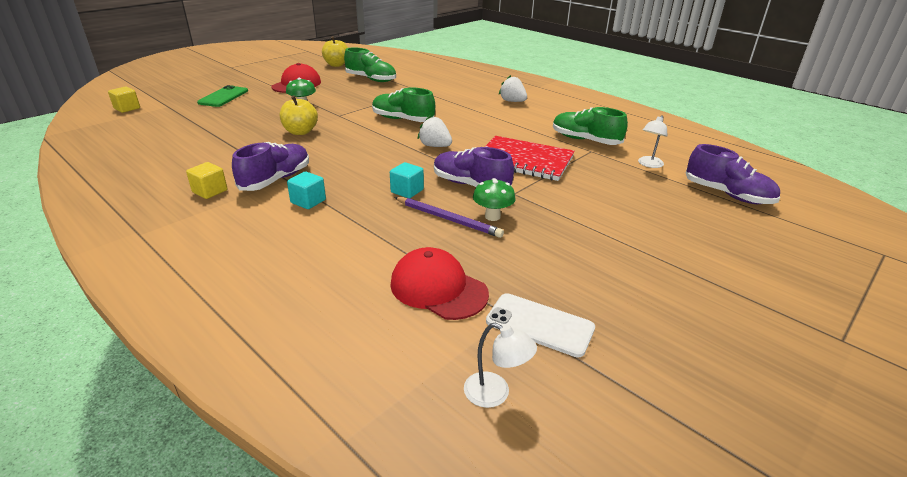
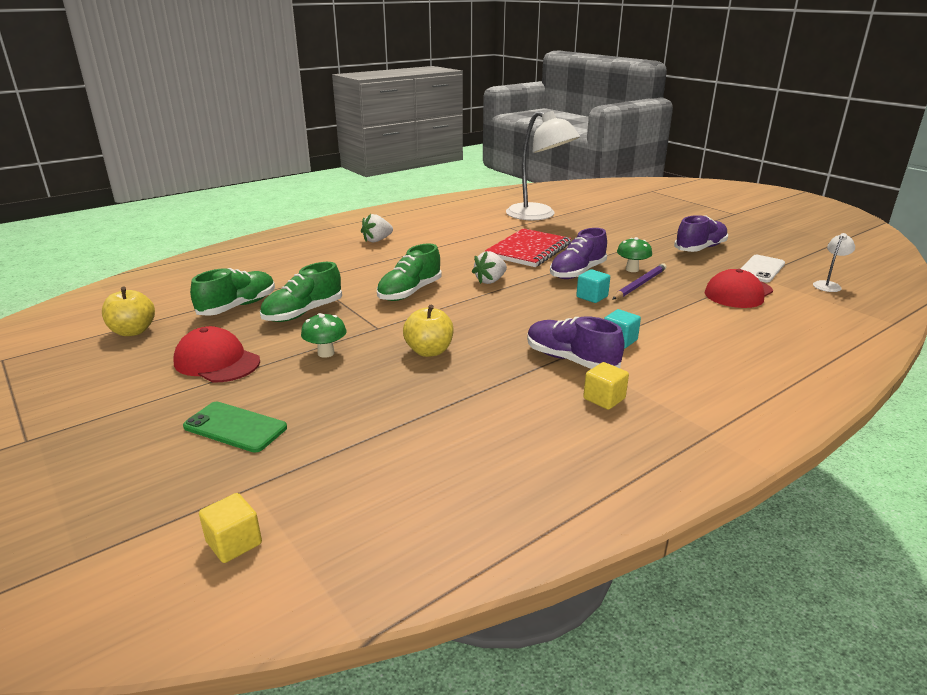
camera: 80 degrees left, 5 degrees down
green shoe [553,107,628,145] -> green shoe moved to [260,262,342,322]
white lamp [638,115,667,168] -> white lamp [506,111,580,221], size x2.46
purple shoe [686,144,780,204] -> purple shoe moved to [674,215,728,252]

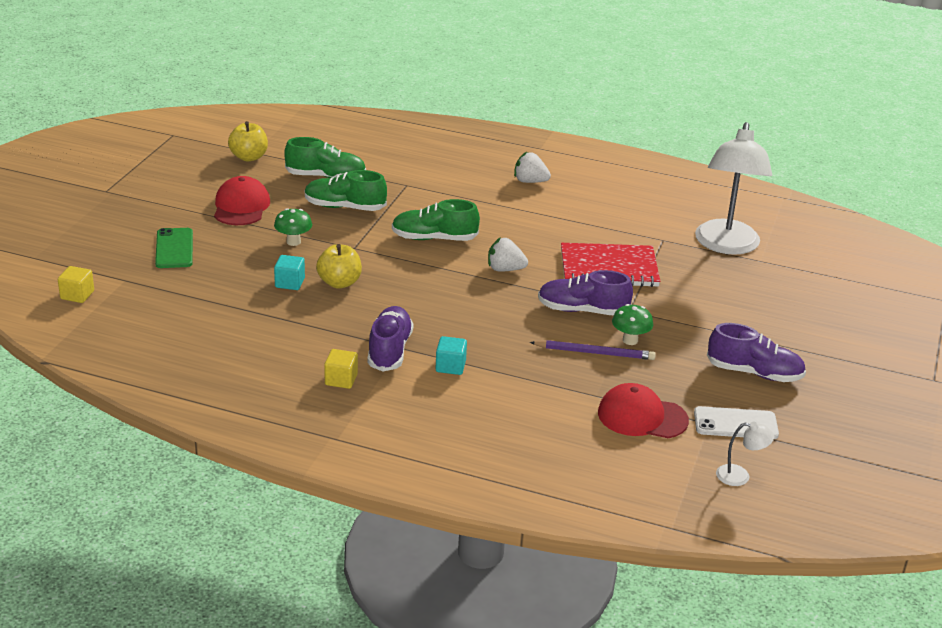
camera: 55 degrees right, 5 degrees up
turquoise cube [576,269,610,303] -> turquoise cube moved to [274,255,305,290]

